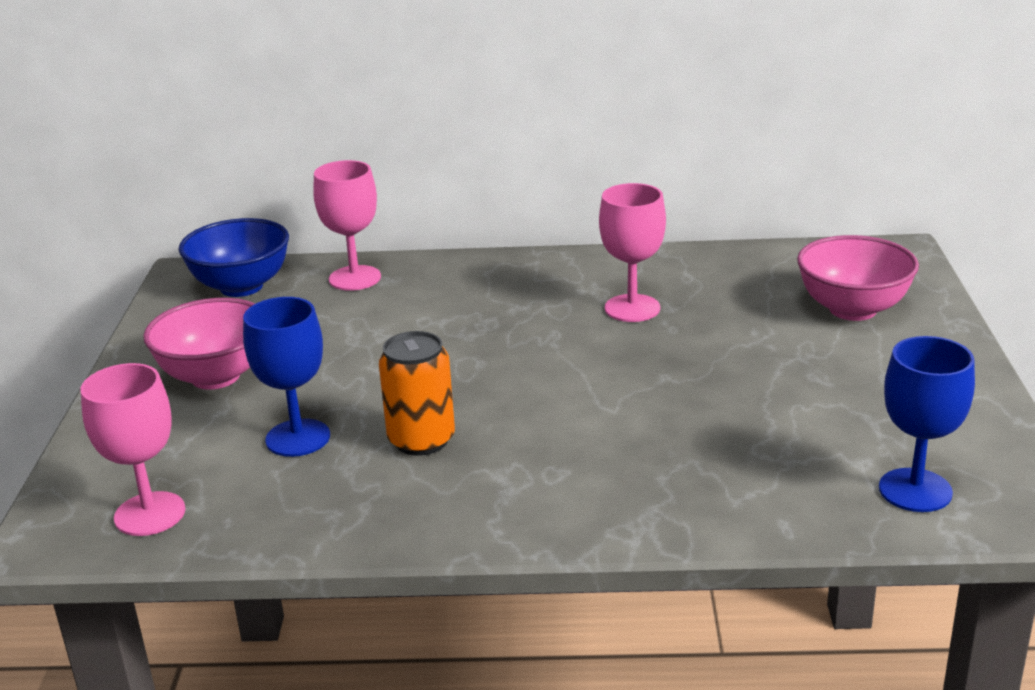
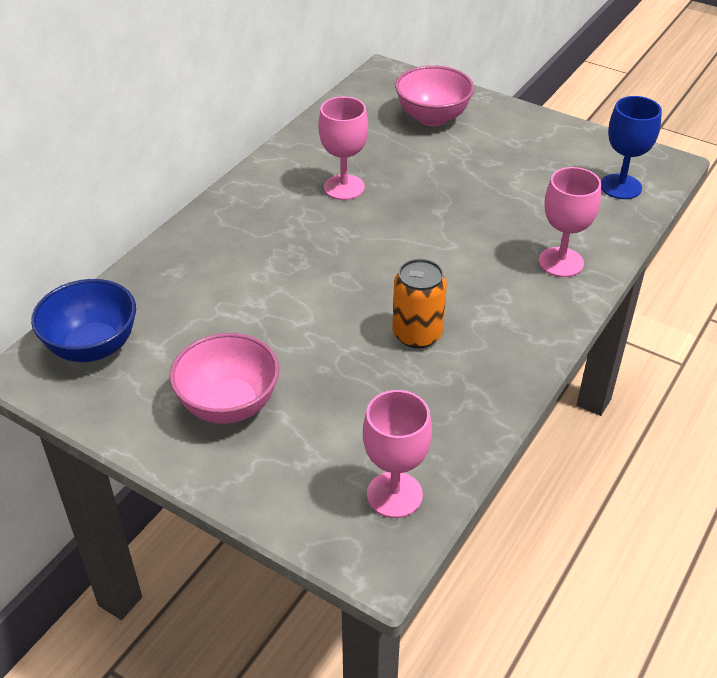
camera: 60 degrees left, 15 degrees up
blue goblet [243,297,330,457] -> none
pink goblet [313,160,381,291] -> pink goblet moved to [539,167,601,277]

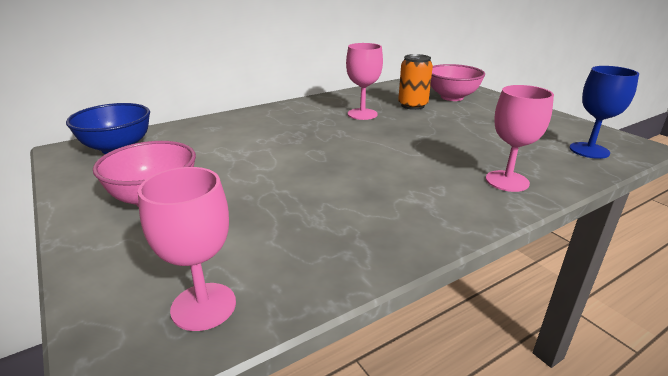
camera: 25 degrees right, 15 degrees down
orange can [392,259,447,348] -> orange can moved to [398,54,433,110]

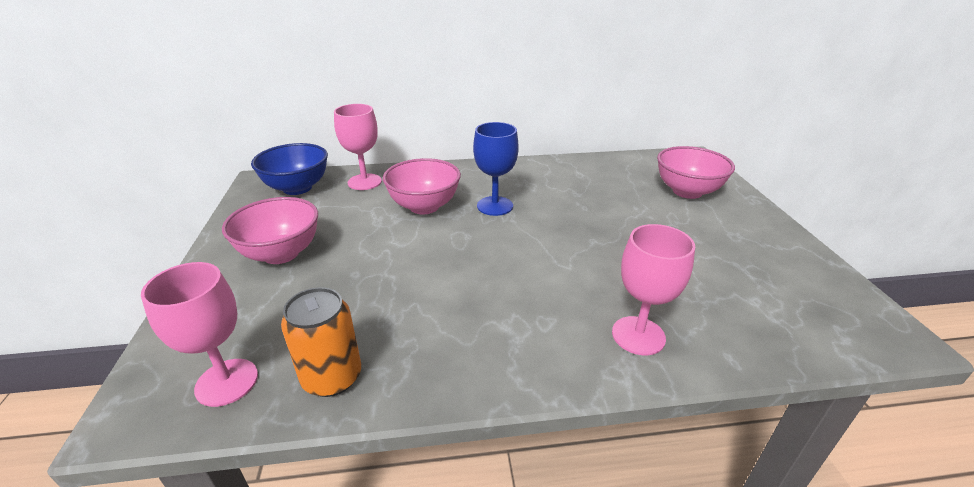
camera: 25 degrees right, 5 degrees up
pink goblet [346,43,383,120] -> pink goblet moved to [334,104,382,190]
orange can [398,54,433,110] -> orange can moved to [281,287,361,397]
blue goblet [569,66,639,159] -> blue goblet moved to [473,122,519,216]
none -> pink bowl [383,158,461,214]

